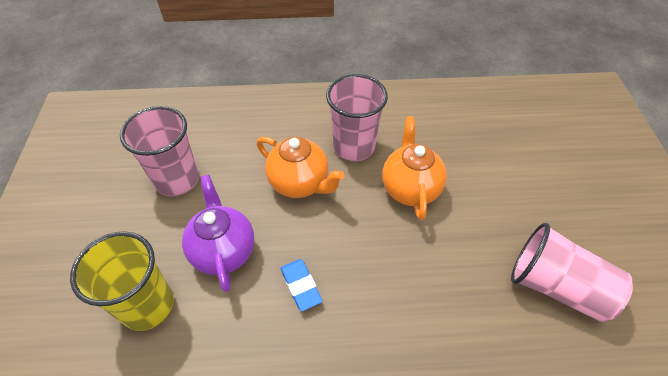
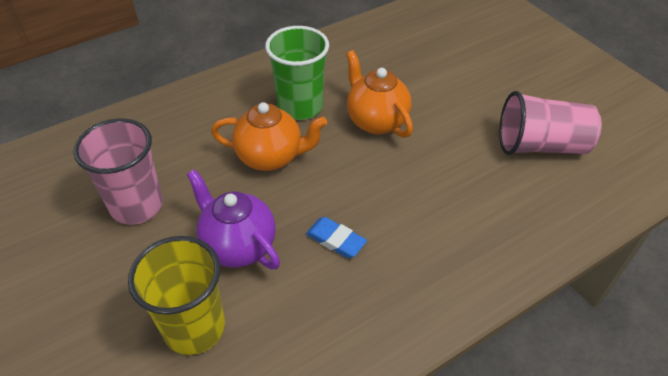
camera: 30 degrees left, 5 degrees down
pink cup [326,74,388,161] -> green cup [265,26,329,120]

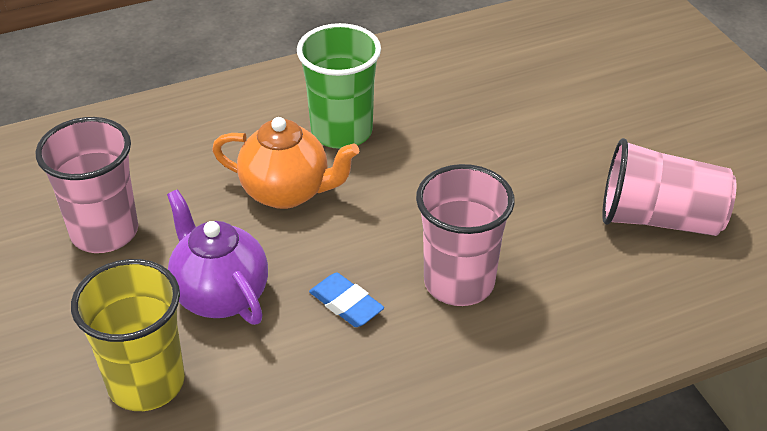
camera: 10 degrees right, 5 degrees down
orange teapot [346,50,413,138] -> none
none -> pink cup [416,164,515,306]

